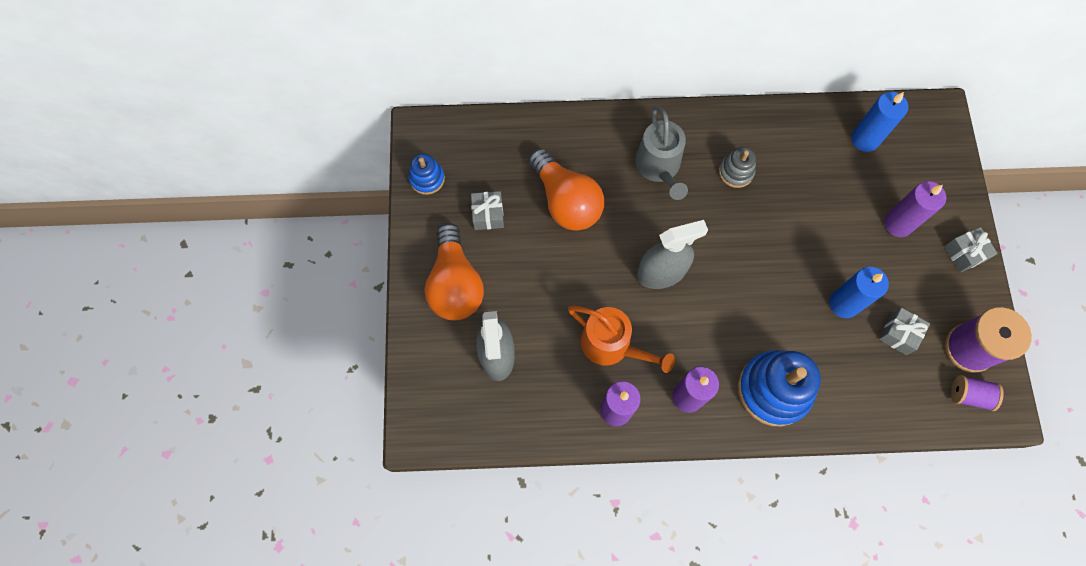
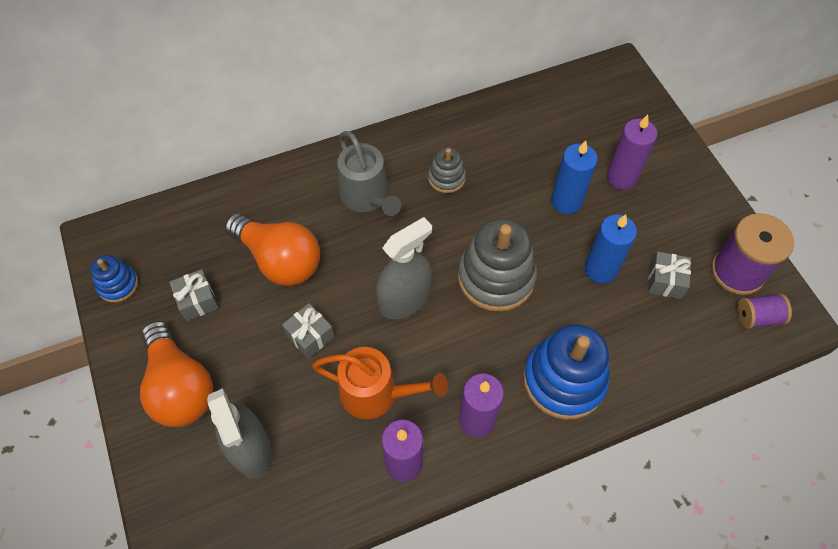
camera: 20 degrees left, 10 degrees down
blue candle [851,92,909,152] -> blue candle moved to [551,140,598,214]
grey gift [944,227,998,272] -> grey gift moved to [282,303,334,359]
none -> grey stacking toy [458,218,537,312]

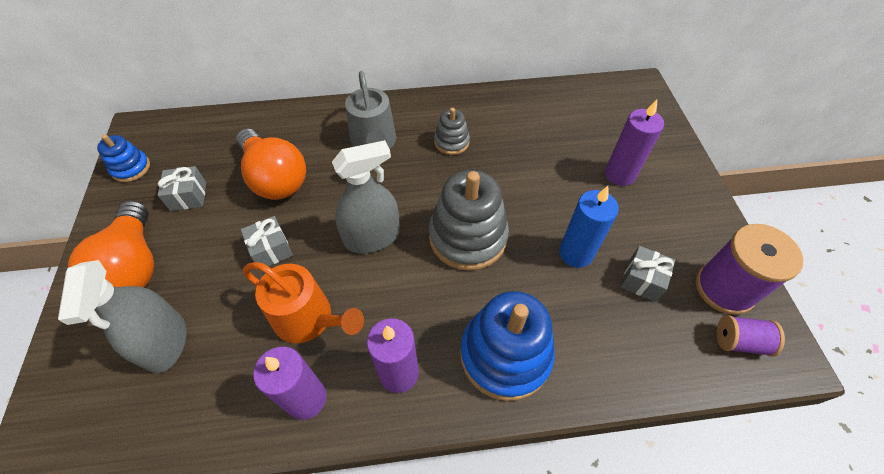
camera: 15 degrees right, 5 degrees down
blue candle [551,140,598,214] -> none

